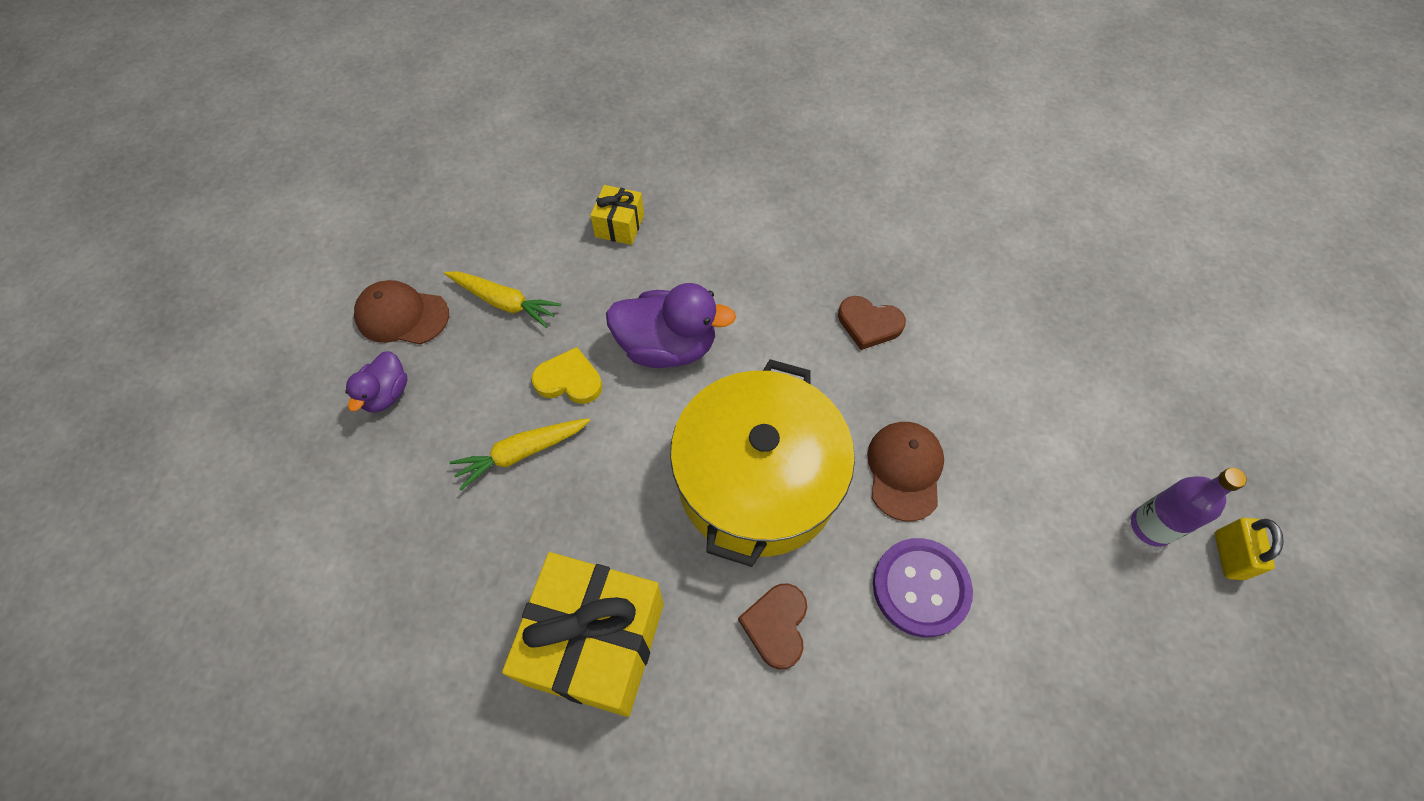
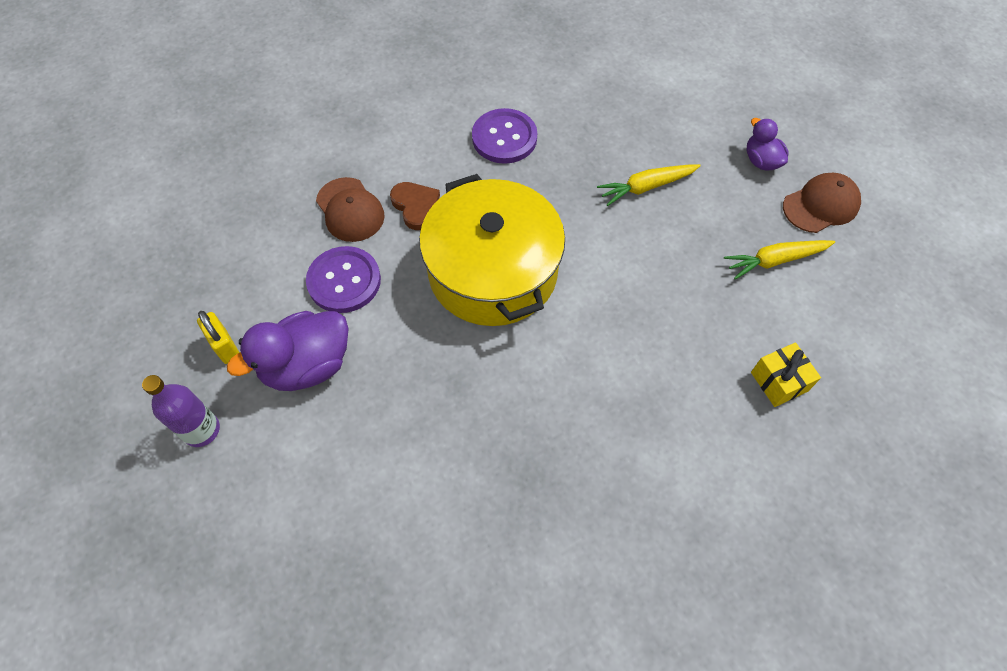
camera: 140 degrees right, 0 degrees up
yellow carrot [450,418,590,491] -> yellow carrot turned 135 degrees counterclockwise [597,164,701,206]
yellow gift [502,552,664,717] -> purple button [472,108,537,164]
yellow heart [531,347,602,404] -> none
purple duck [606,283,736,368] -> purple duck moved to [227,311,349,391]
brown heart [838,296,906,350] -> none
brown cap [867,422,944,521] -> brown cap moved to [316,177,385,242]
yellow padlock [1215,518,1284,580] -> yellow padlock moved to [197,311,240,364]

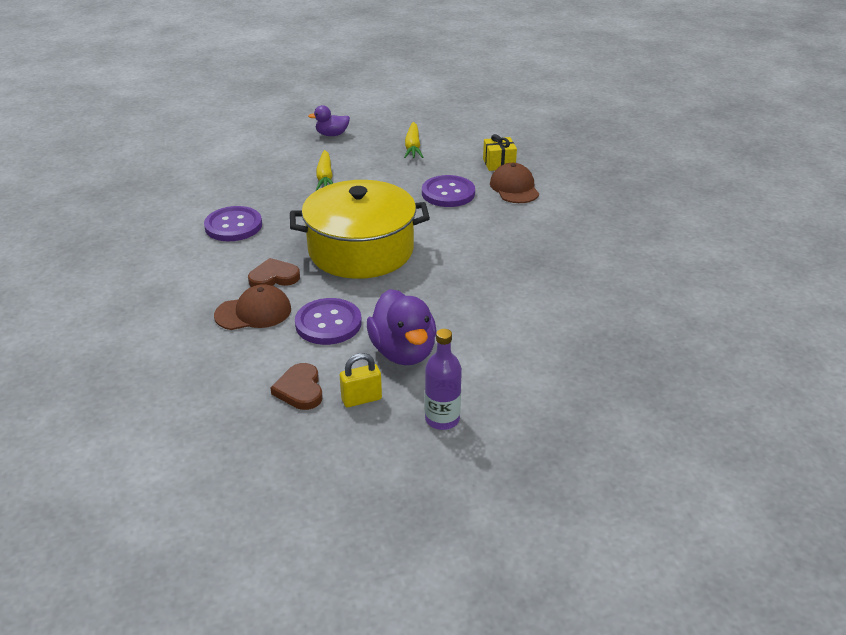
camera: 75 degrees left, 25 degrees down
brown cap [783,173,861,233] -> brown cap moved to [490,163,539,203]
none -> brown heart [270,363,323,410]
none -> purple button [422,175,475,207]

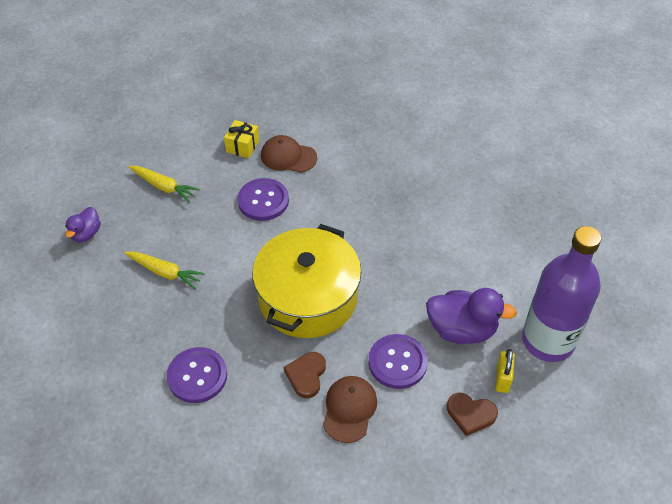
camera: 60 degrees left, 15 degrees up
purple bottle [425,329,462,430] -> purple bottle [522,226,601,362], size x2.00

